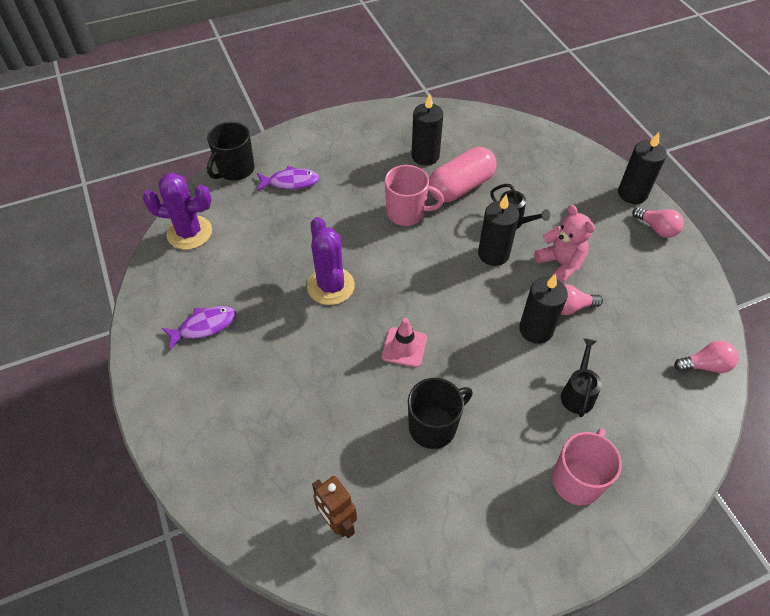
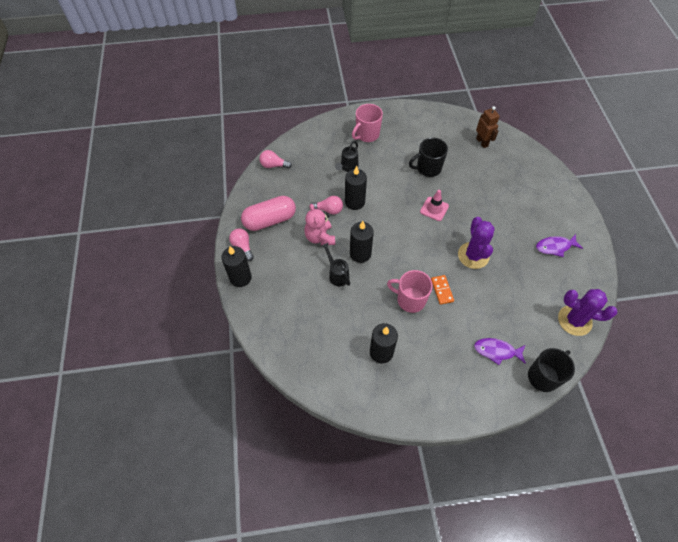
camera: 165 degrees left, 5 degrees up
pink capsule [429,147,496,202] -> pink capsule moved to [241,196,296,231]
none -> orange domino [431,275,454,305]

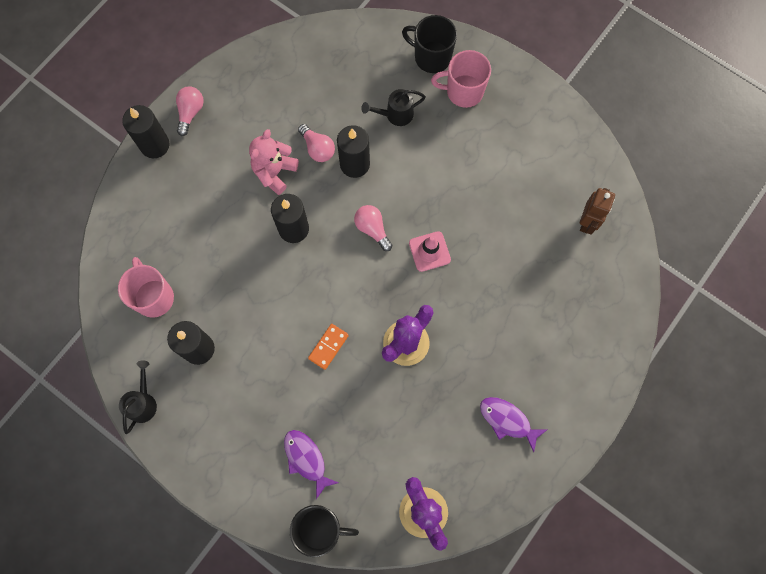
camera: 45 degrees right, 15 degrees up
pink capsule [241,196,296,231] -> none
pink light bulb [259,150,292,169] -> pink light bulb moved to [354,205,392,251]
black watering can [321,243,350,286] -> black watering can moved to [119,360,157,434]
pink mug [387,270,433,313] -> pink mug moved to [118,257,174,318]
black mug [409,137,448,177] -> black mug moved to [402,15,457,73]

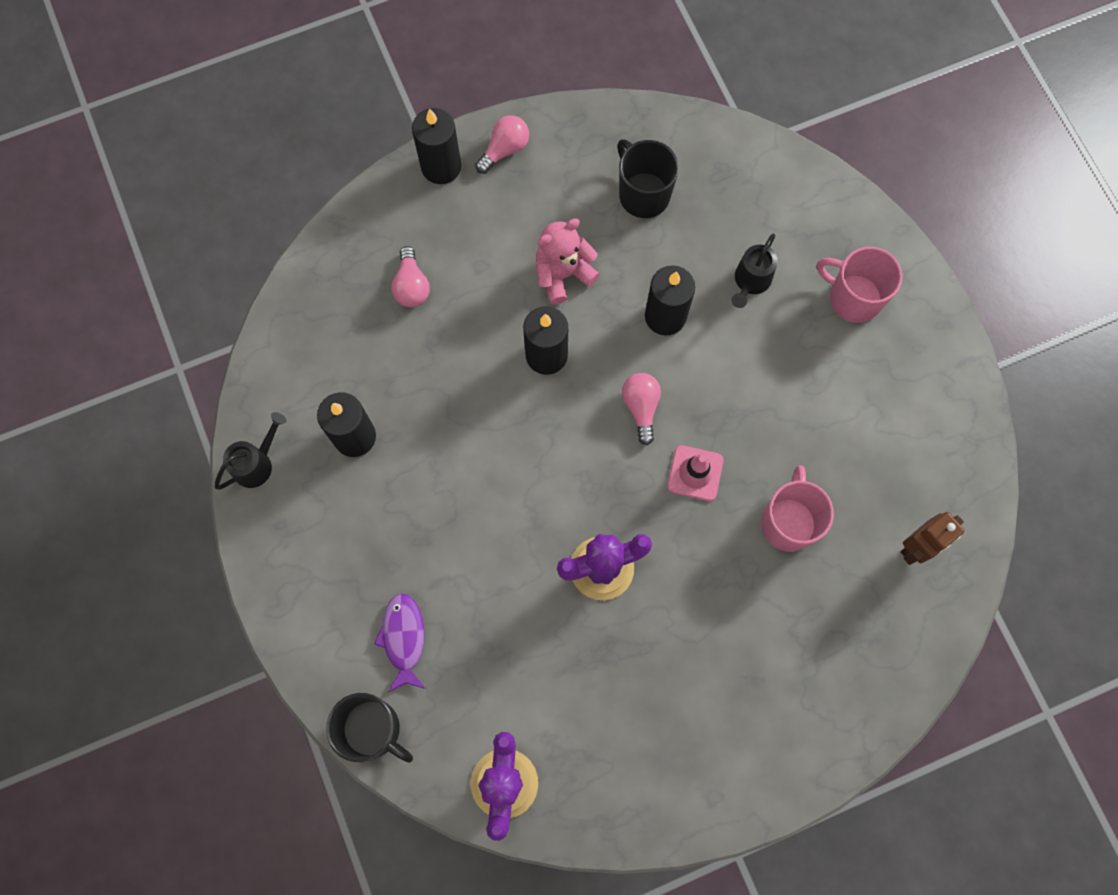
camera: 30 degrees right, 0 degrees up
pink mug [118,257,174,318] -> pink mug moved to [761,465,834,552]
pink light bulb [298,124,335,162] -> pink light bulb moved to [391,246,430,307]
orange domino [308,324,349,370] -> none
black watering can [361,89,426,126] -> black watering can turned 75 degrees counterclockwise [732,234,778,308]
black mug [402,15,457,73] -> black mug moved to [617,139,679,218]
purple fish [480,397,547,452] -> none

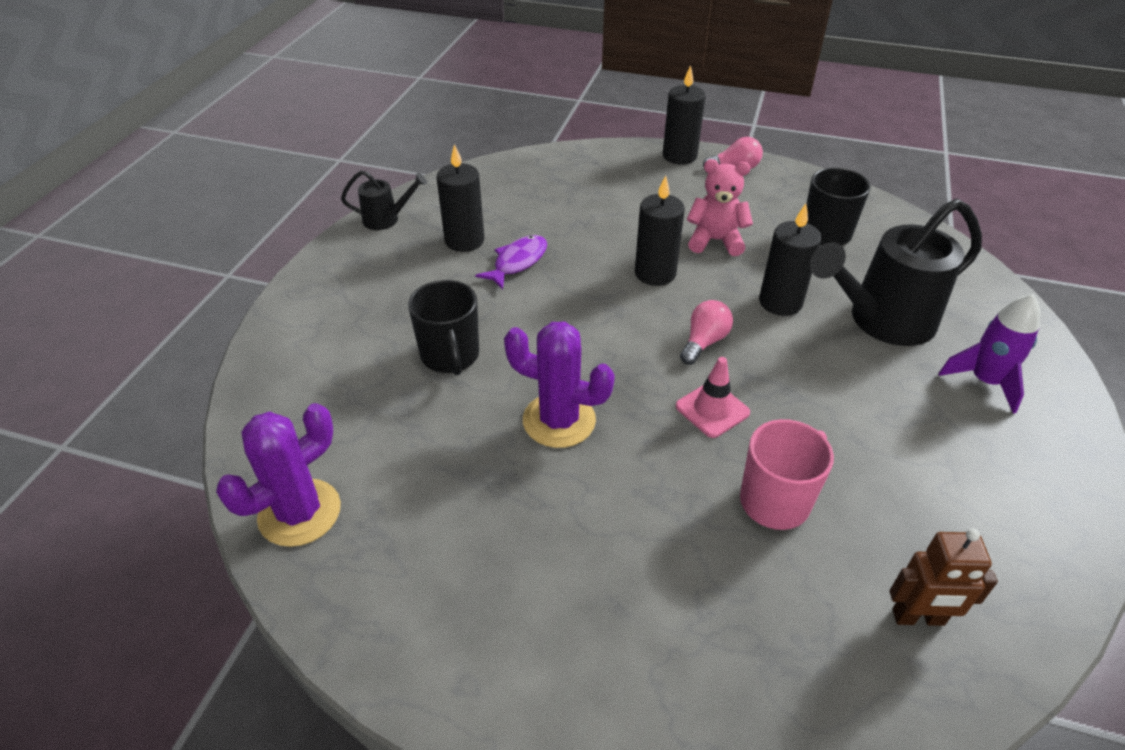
camera: 40 degrees right, 30 degrees down
black mug [326,693,413,763] -> black mug moved to [408,280,479,375]
purple fish [374,593,425,692] -> purple fish moved to [475,235,547,289]
pink light bulb [391,246,430,307] -> none
black watering can [732,234,778,308] -> black watering can [810,199,982,346], size x2.04
pink mug [817,247,902,323] -> purple rocket [939,294,1040,414]

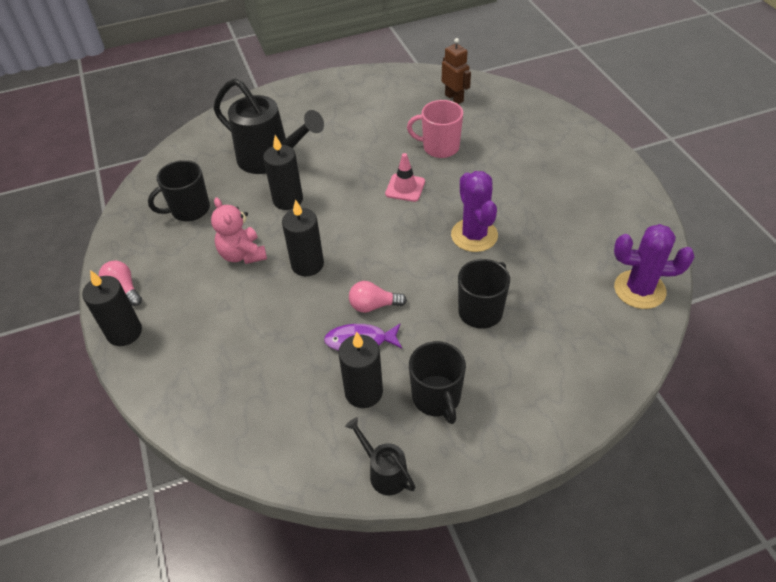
camera: 125 degrees left, 5 degrees up
pink light bulb [680,300,733,365] -> pink light bulb moved to [349,281,407,313]
purple rocket [939,294,1040,414] -> none
none -> black mug [409,341,466,424]

